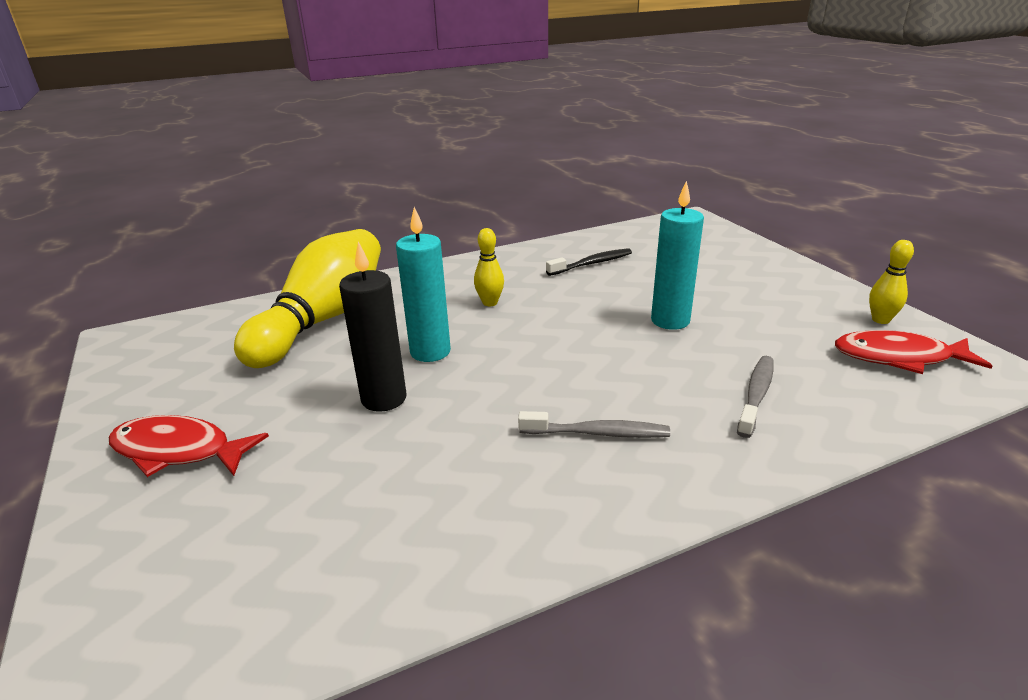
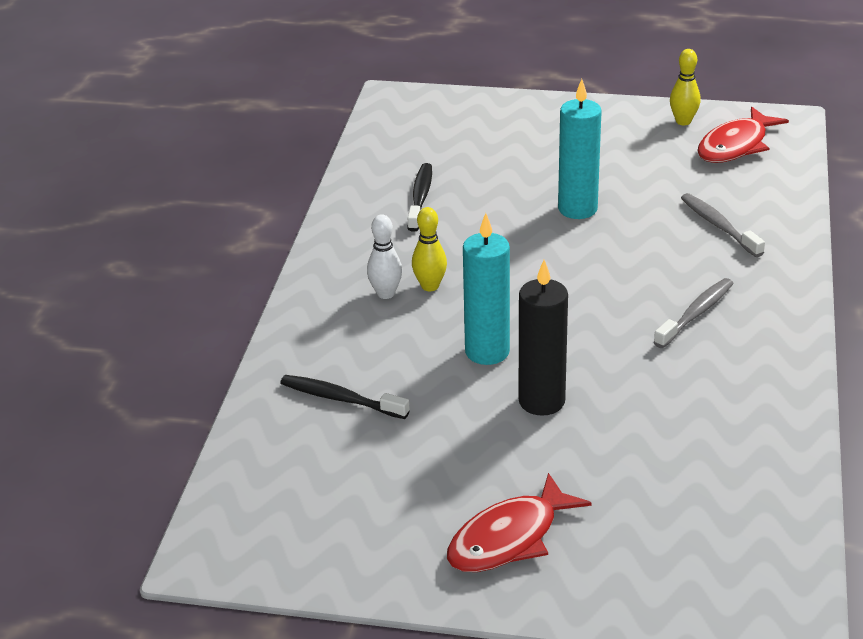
camera: 55 degrees left, 5 degrees up
yellow bowling pin [234,229,381,368] -> black toothbrush [280,375,410,419]
none -> white bowling pin [367,214,402,299]

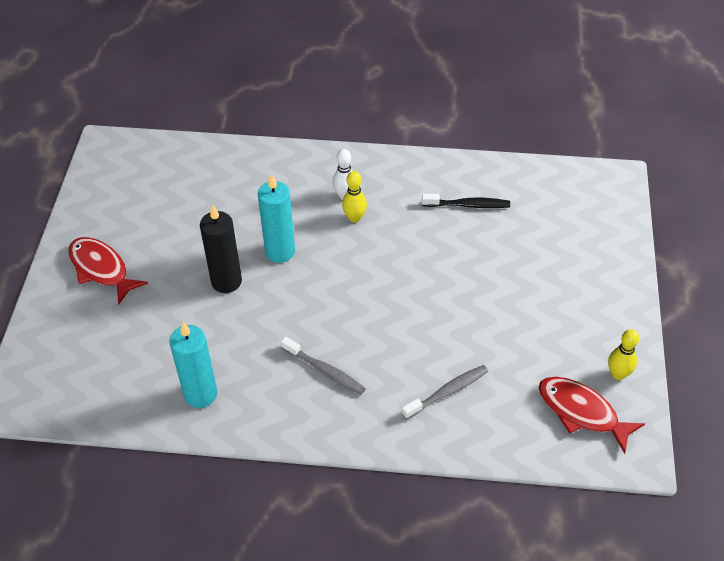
camera: 85 degrees right, 15 degrees up
black toothbrush [280,375,410,419] -> none
turquoise candle [558,79,602,219] -> turquoise candle moved to [169,322,217,408]

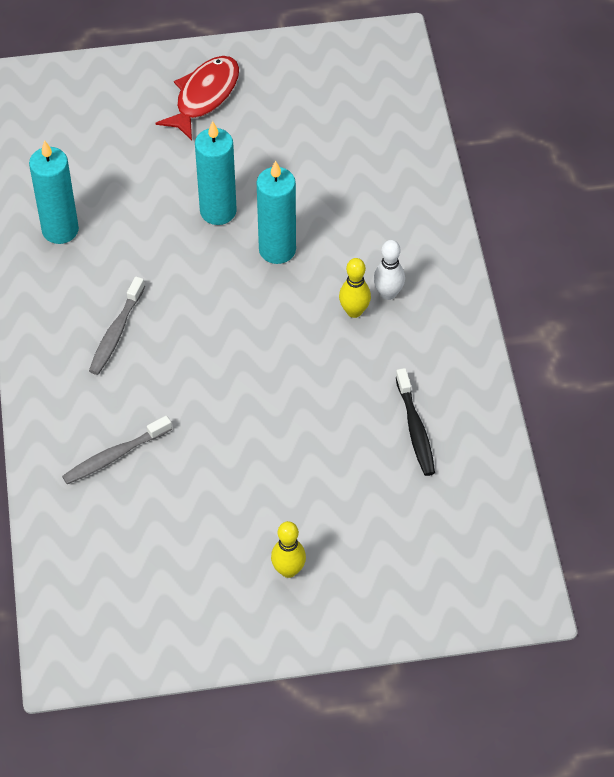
camera: 75 degrees right, 5 degrees up
black candle [200,205,242,293] -> turquoise candle [195,121,237,225]
grey toothbrush [402,365,488,420] -> grey toothbrush turned 105 degrees clockwise [62,416,172,484]
red fish [539,377,645,454] -> none
yellow bowling pin [608,329,639,380] -> yellow bowling pin moved to [271,521,306,578]

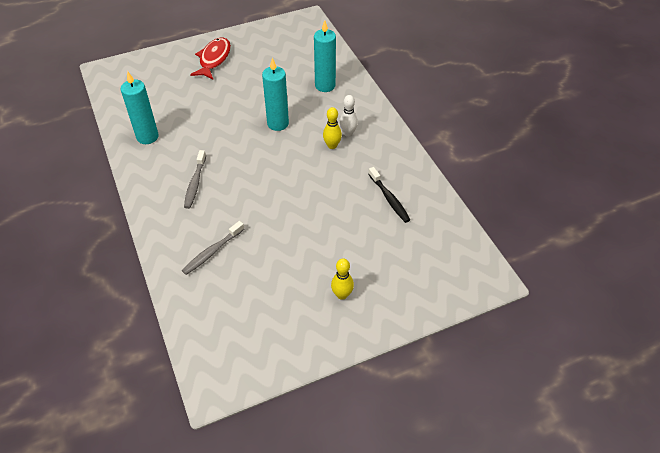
camera: 15 degrees left, 5 degrees down
turquoise candle [195,121,237,225] -> turquoise candle moved to [314,20,336,92]

